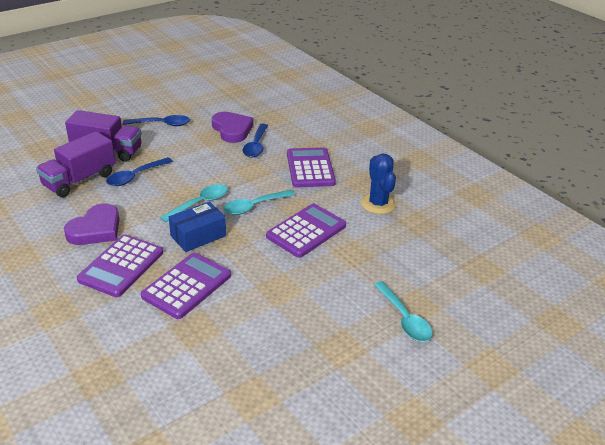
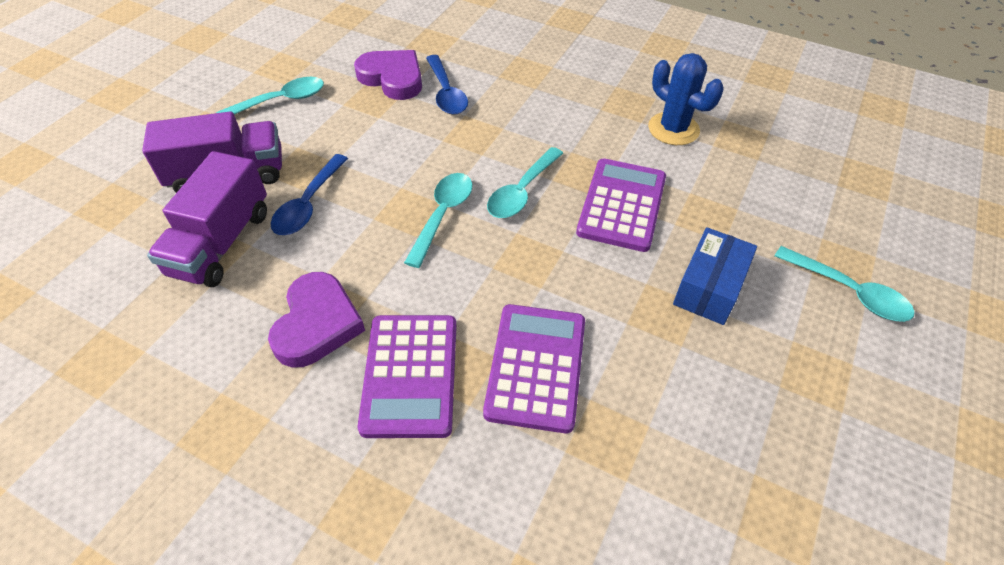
camera: 25 degrees left, 15 degrees up
blue spoon [123,115,190,126] -> turquoise spoon [216,77,324,115]
blue box [169,201,226,252] -> blue box moved to [673,227,757,325]
purple calculator [287,147,336,188] -> none

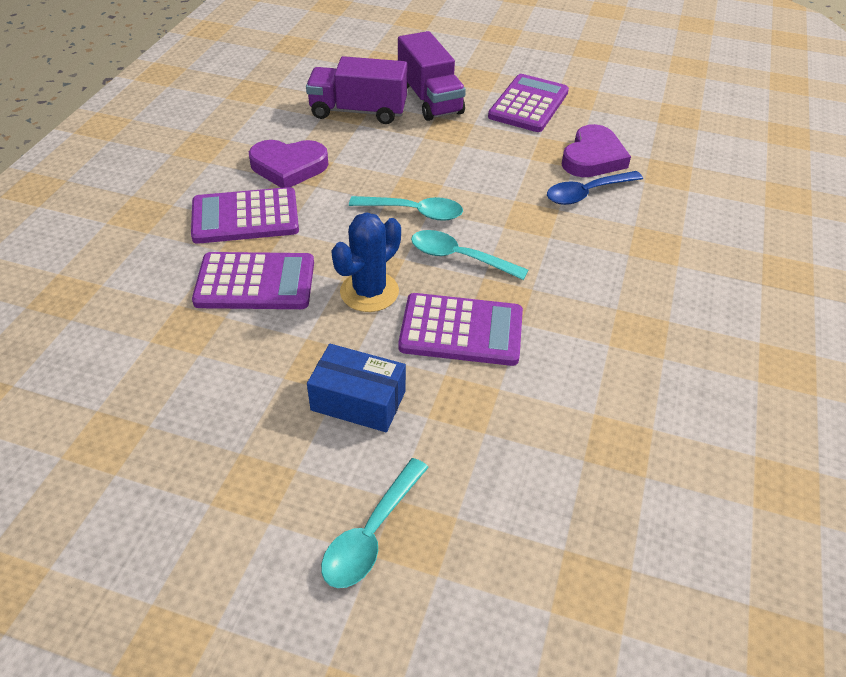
camera: 80 degrees right, 5 degrees down
turquoise spoon [216,77,324,115] -> purple calculator [488,74,569,132]
blue spoon [271,154,348,235] -> none
blue cactus [648,53,724,145] -> blue cactus moved to [331,212,401,312]

